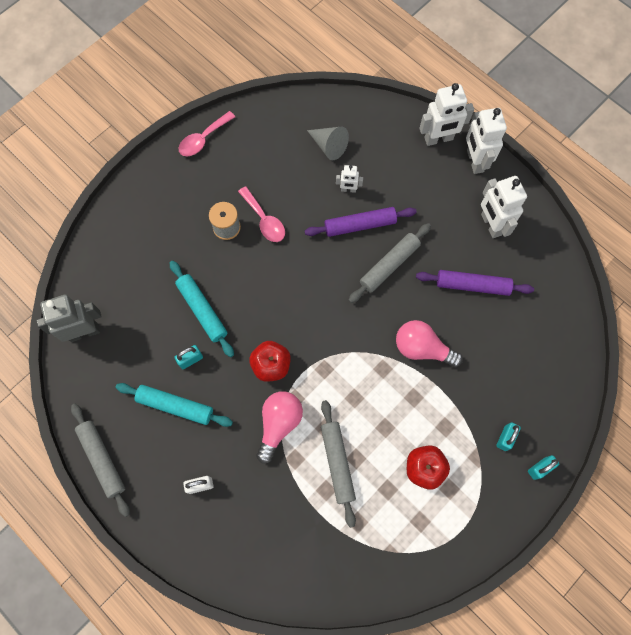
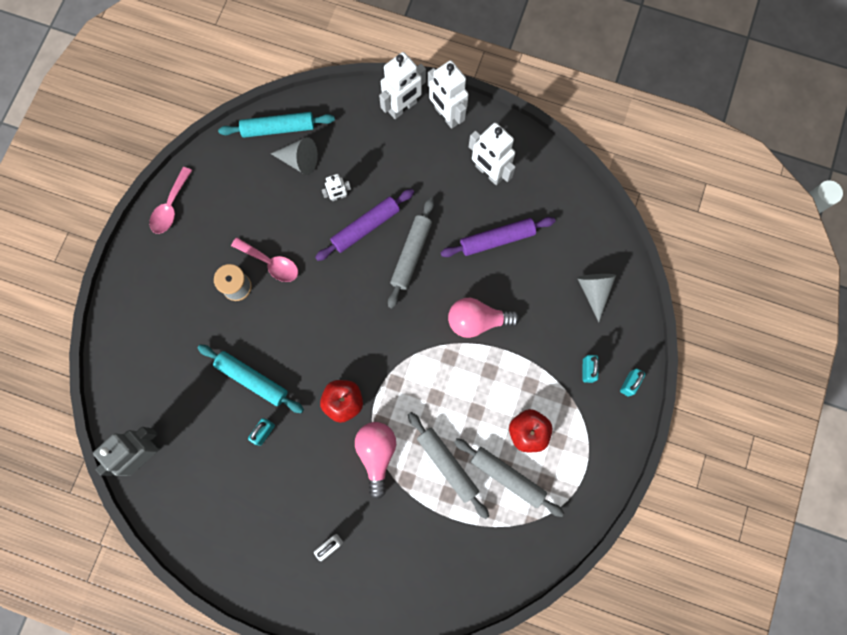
camera: 25 degrees left, 5 degrees up
grey rolling pin [71,404,130,517] -> grey rolling pin moved to [454,438,564,517]
turquoise rolling pin [116,383,233,427] -> turquoise rolling pin moved to [218,112,335,138]
none -> grey cone [577,274,616,322]

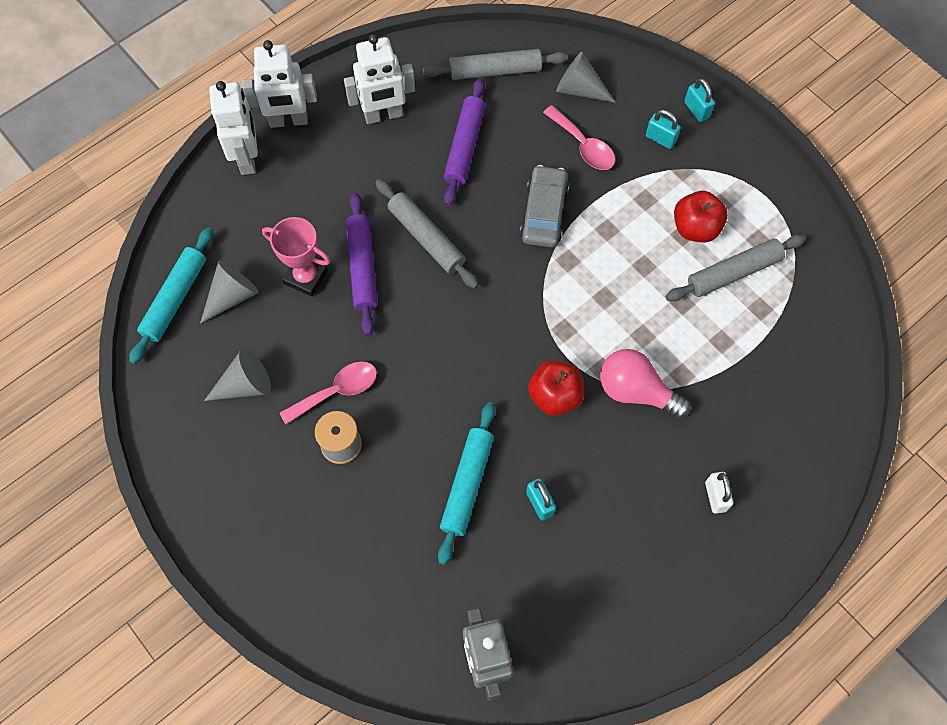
camera: 60 degrees left, 10 degrees down
pink spoon [149,167,192,234] -> pink spoon moved to [543,105,615,170]
turquoise rolling pin [198,344,304,413] -> turquoise rolling pin turned 45 degrees counterclockwise [438,402,495,565]
white robot [322,174,351,201] -> pink trophy [262,217,331,297]
grey rolling pin [408,412,489,519] -> grey rolling pin moved to [423,49,568,80]
pink light bulb [448,298,520,338] -> grey car [520,165,569,248]
none -> grey cone [204,349,271,401]

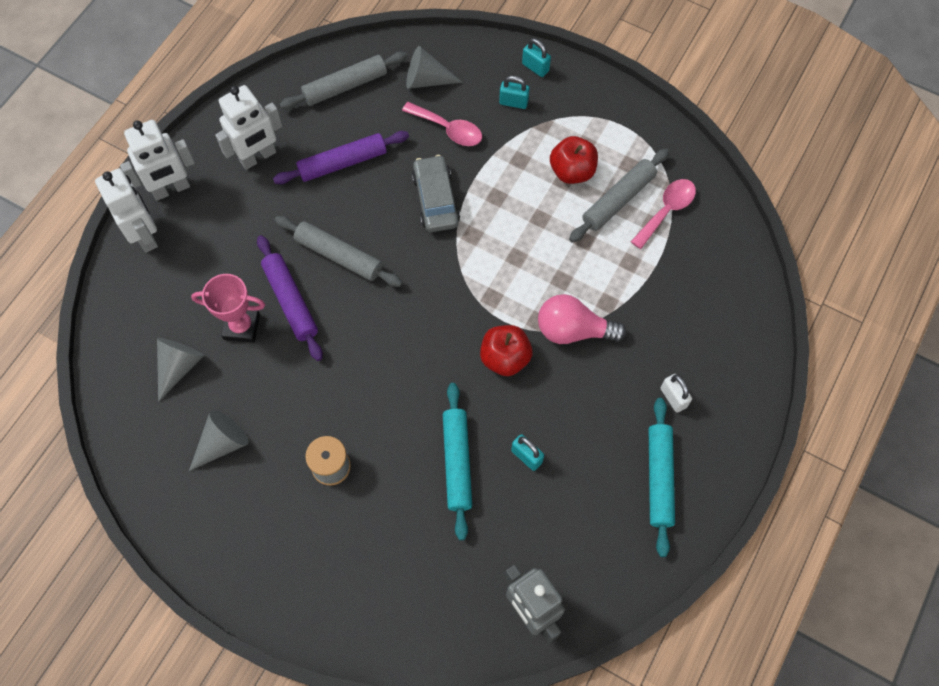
camera: 20 degrees left, 0 degrees up
turquoise rolling pin [129,227,213,364] -> turquoise rolling pin moved to [649,398,675,557]
pink spoon [279,361,377,424] -> pink spoon moved to [631,179,696,249]
purple rolling pin [444,78,485,206] -> purple rolling pin turned 75 degrees clockwise [273,131,409,184]

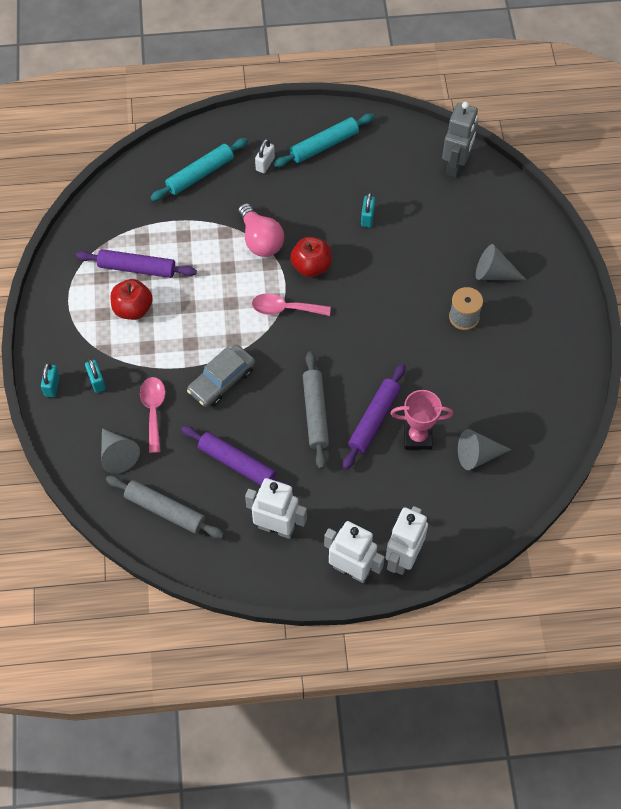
camera: 125 degrees left, 5 degrees down
grey cone [189,410,249,471] -> grey cone moved to [476,244,526,280]
pink trophy [191,274,265,343] -> pink trophy turned 60 degrees counterclockwise [390,390,453,450]
turquoise rolling pin [443,383,472,540] -> turquoise rolling pin moved to [150,138,248,201]
grey rolling pin [569,148,669,243] -> purple rolling pin [76,249,197,278]
pink spoon [631,179,696,249] -> pink spoon moved to [252,293,331,316]

